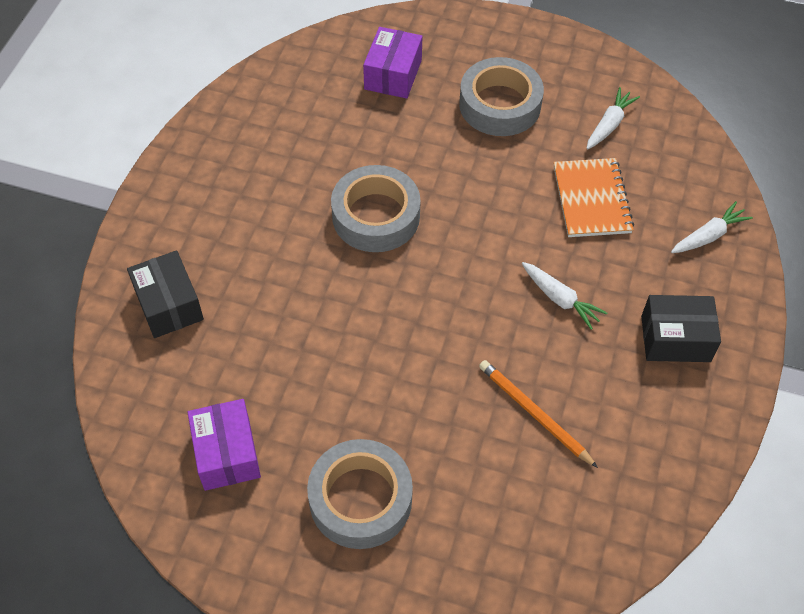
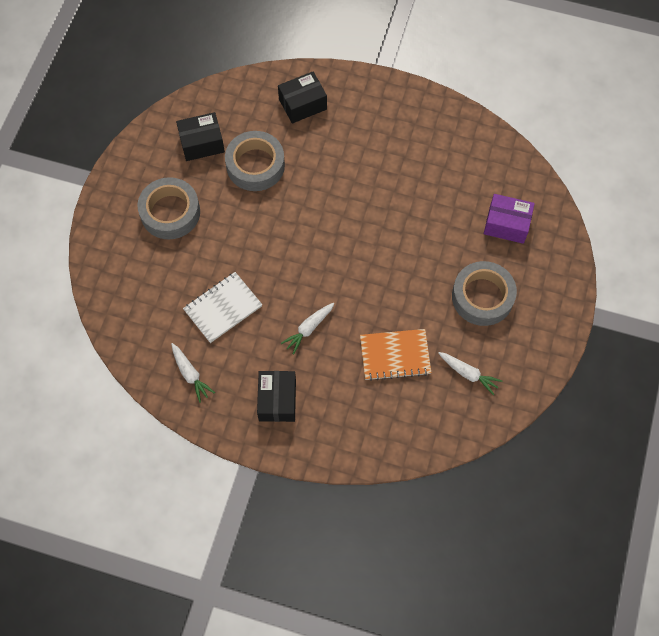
camera: 90 degrees right, 10 degrees up
purple box [187,399,261,491] -> black box [176,112,225,161]
grey tape [331,165,421,252] -> grey tape moved to [225,131,285,191]
orange pencil [479,360,598,468] -> white notebook [183,272,262,343]
white carrot [671,201,753,253] -> white carrot moved to [171,343,215,403]

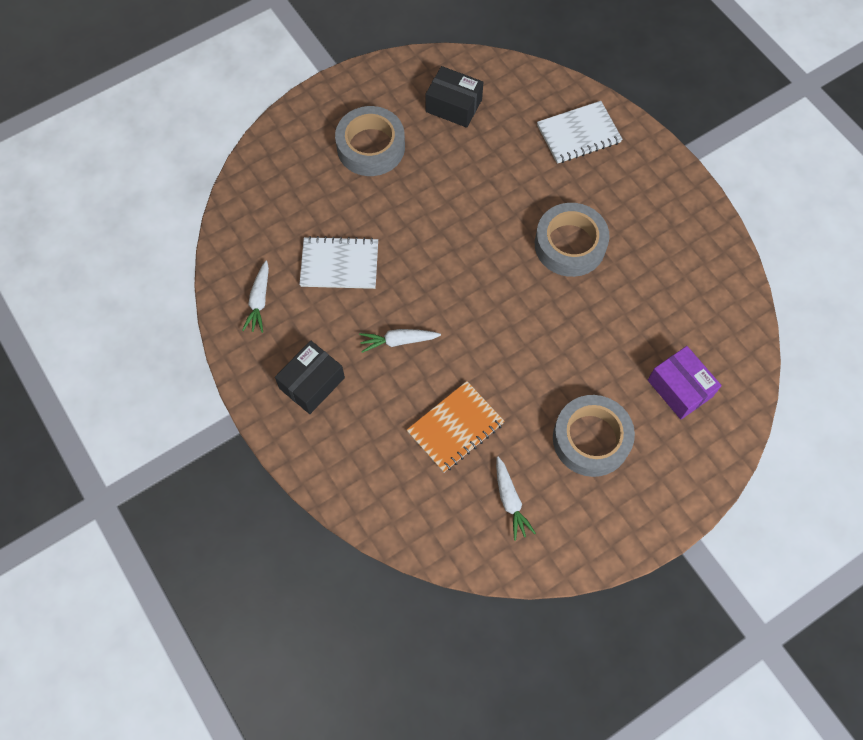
camera: 40 degrees right, 0 degrees up
grey tape [225,131,285,191] -> grey tape moved to [535,203,609,277]
black box [278,72,327,124] -> white notebook [537,101,623,164]
orange notebook [360,329,431,381] -> orange notebook turned 75 degrees counterclockwise [406,381,505,473]

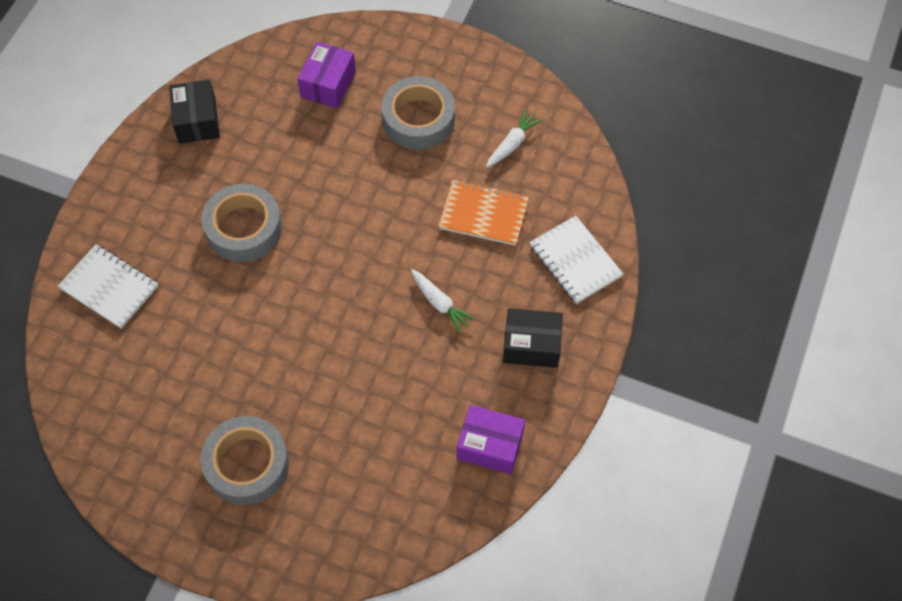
camera: 125 degrees left, 5 degrees down
white carrot [242,260,269,333] -> purple box [457,405,525,474]
white notebook [299,236,378,289] -> white notebook moved to [530,215,623,304]
black box [425,66,483,128] -> black box moved to [169,79,220,144]

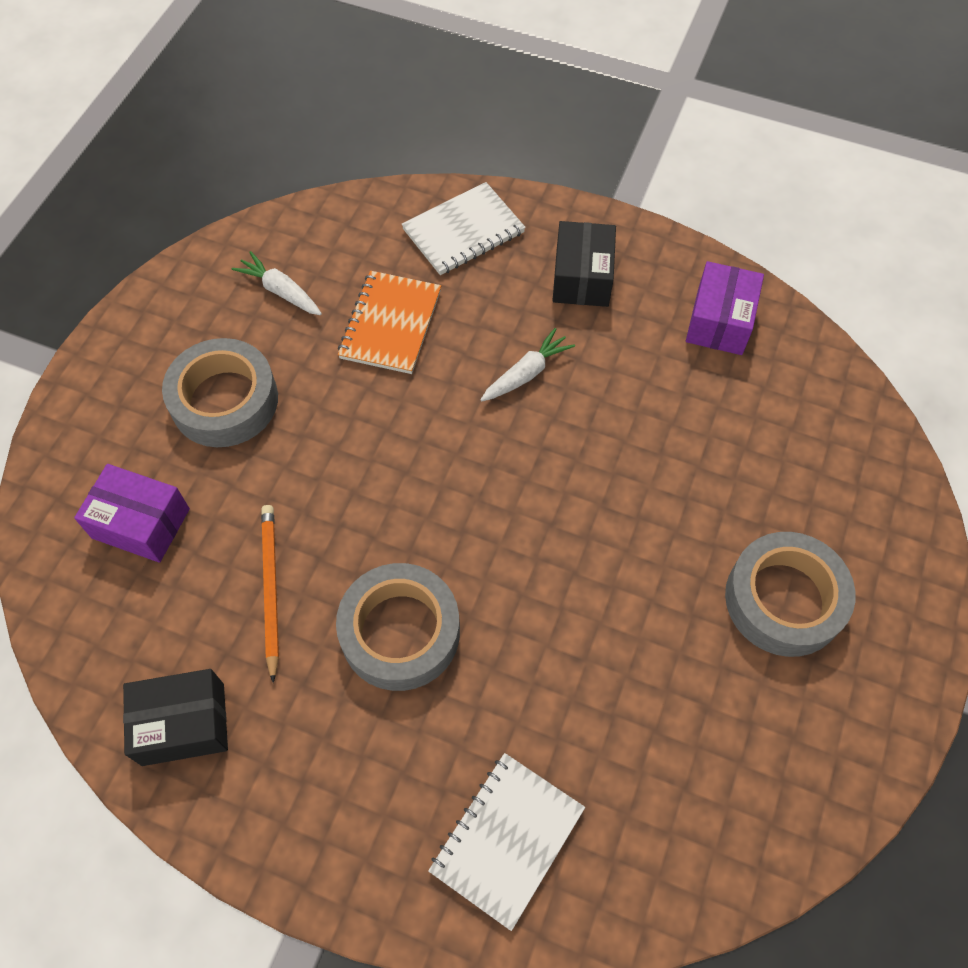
camera: 90 degrees left, 0 degrees up
none -> orange pencil [261,505,279,683]

